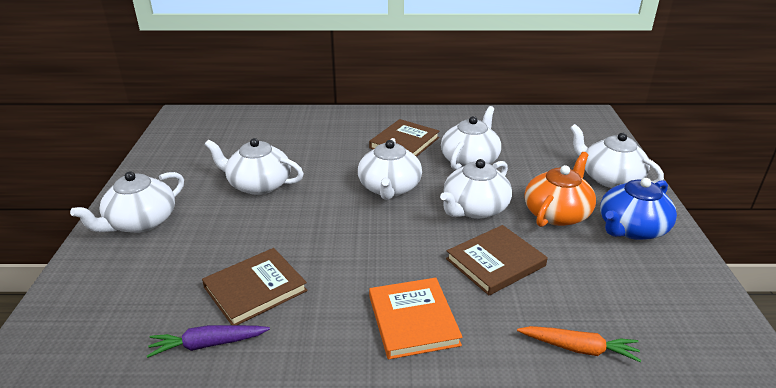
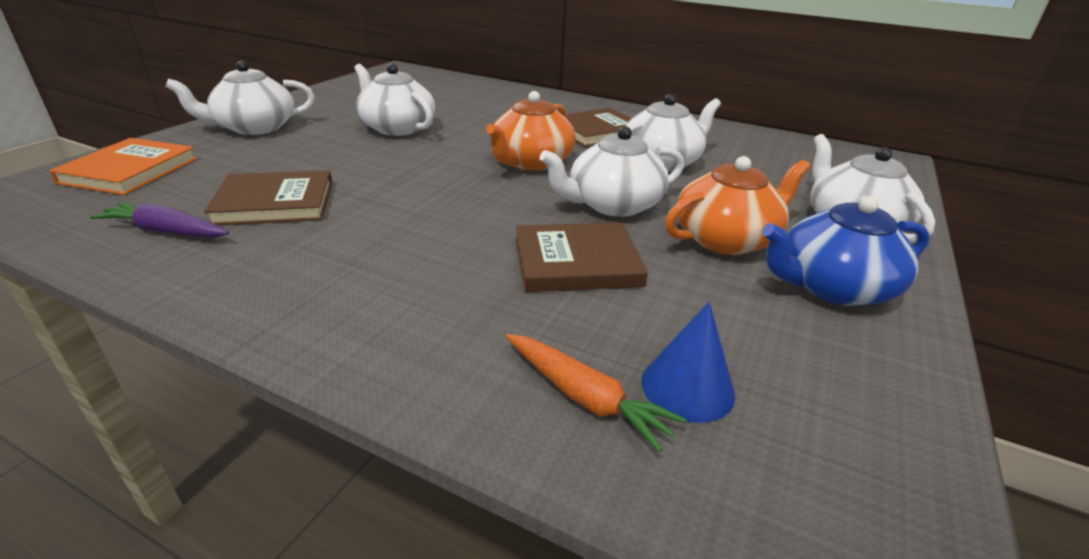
camera: 25 degrees right, 0 degrees up
white teapot [358,138,422,200] -> orange teapot [486,91,576,171]
orange book [369,278,463,359] -> orange book moved to [49,138,197,195]
none -> blue cone [641,302,735,423]

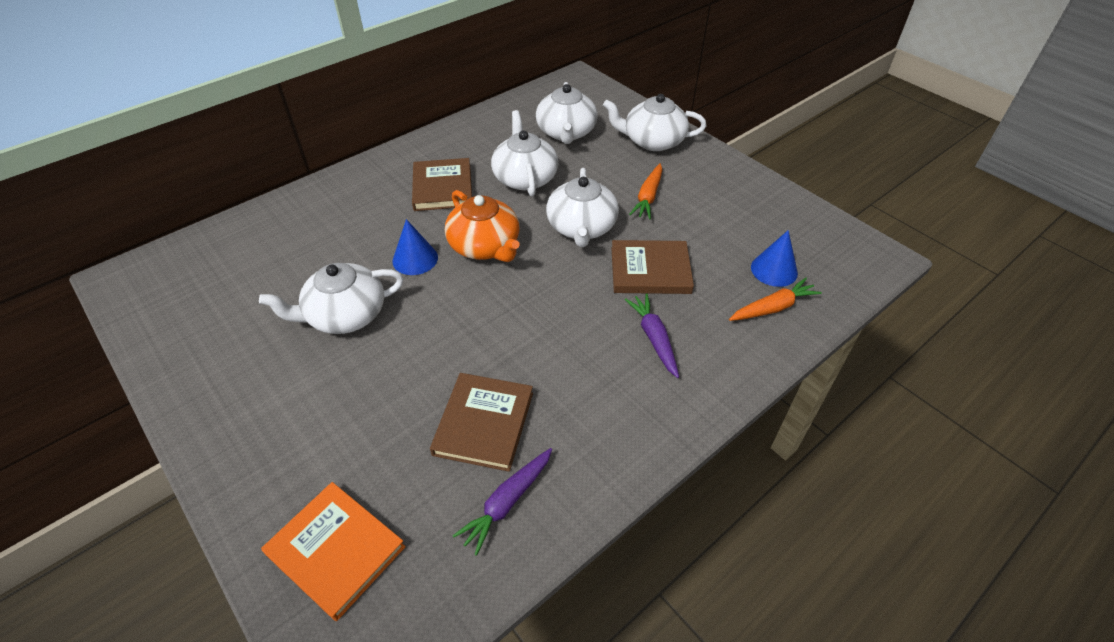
camera: 65 degrees left, 15 degrees up
white teapot [165,61,315,135] -> white teapot moved to [536,82,598,144]
brown book [516,223,648,292] -> brown book turned 75 degrees clockwise [611,240,694,294]
orange teapot [665,156,810,255] -> orange carrot [629,163,662,219]
blue teapot [762,196,930,306] -> none
none -> blue cone [392,219,438,275]
none -> purple carrot [624,293,679,378]

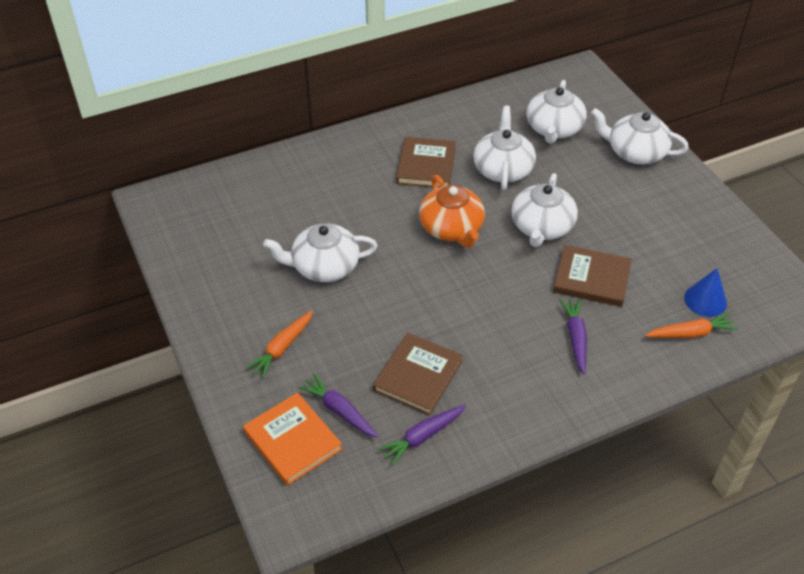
camera: 15 degrees right, 0 degrees up
blue cone [392,219,438,275] -> none
orange carrot [629,163,662,219] -> orange carrot moved to [245,310,313,379]
none -> purple carrot [298,373,378,438]

